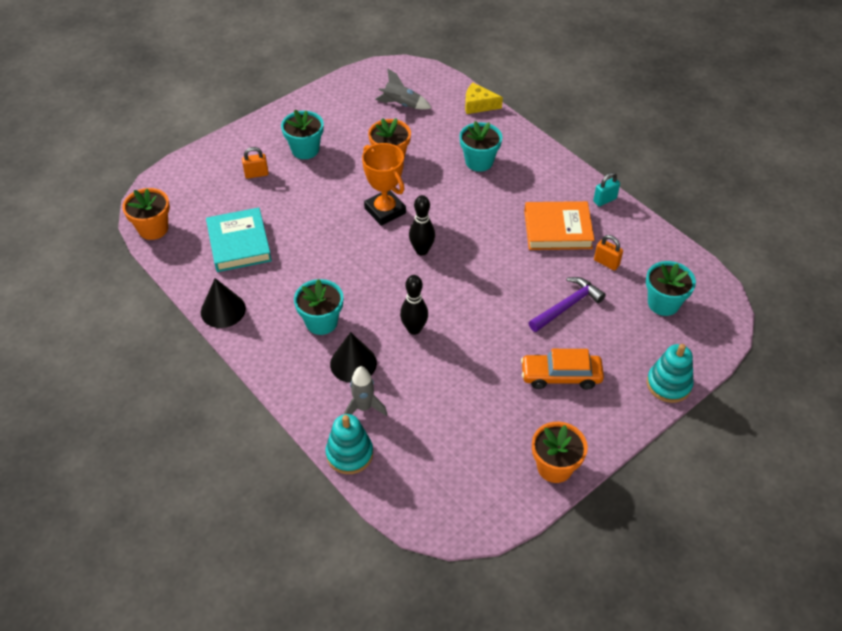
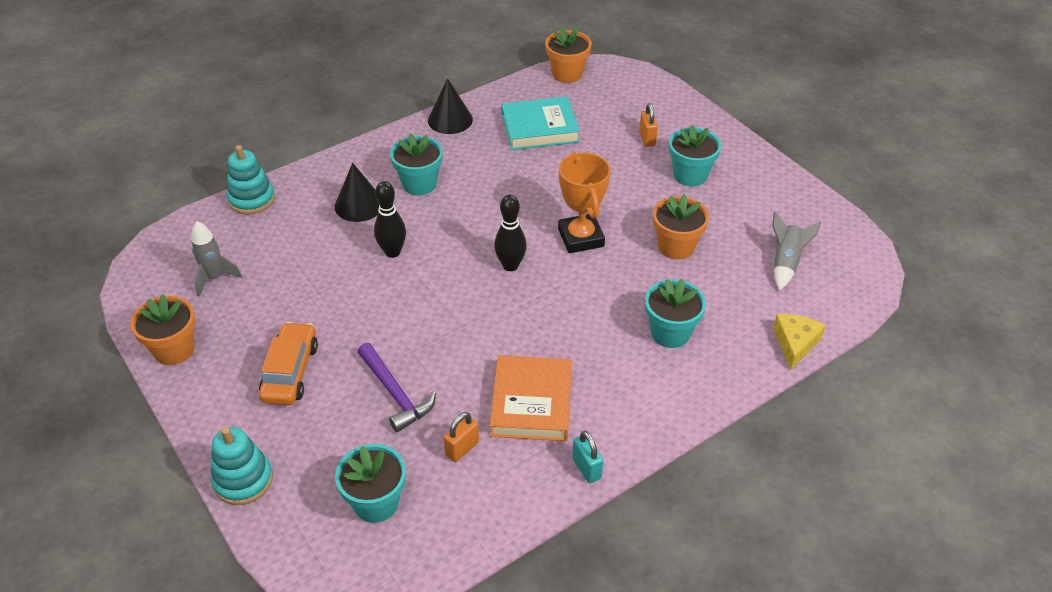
camera: 95 degrees right, 5 degrees down
grey rocket [344,366,387,416] -> grey rocket moved to [191,221,242,296]
orange trophy [362,143,406,226] -> orange trophy turned 75 degrees counterclockwise [558,152,611,253]

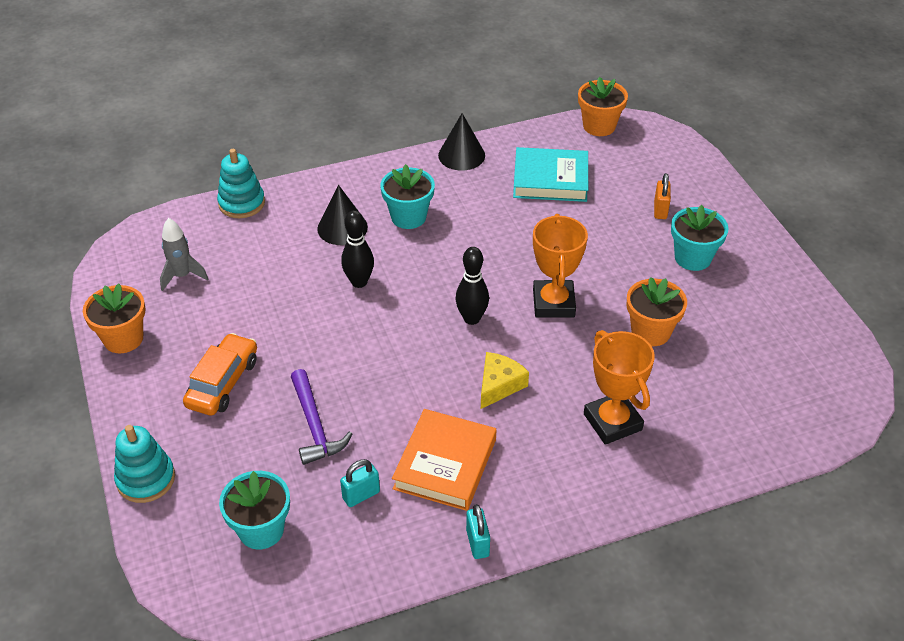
camera: 15 degrees right, 0 degrees up
orange padlock [444,412,479,462] -> turquoise padlock [340,459,380,507]
turquoise flower pot [645,279,706,348] -> orange trophy [584,330,655,445]
grey rocket [772,212,822,291] -> none
yellow cheese [773,314,826,370] -> yellow cheese moved to [481,352,529,409]

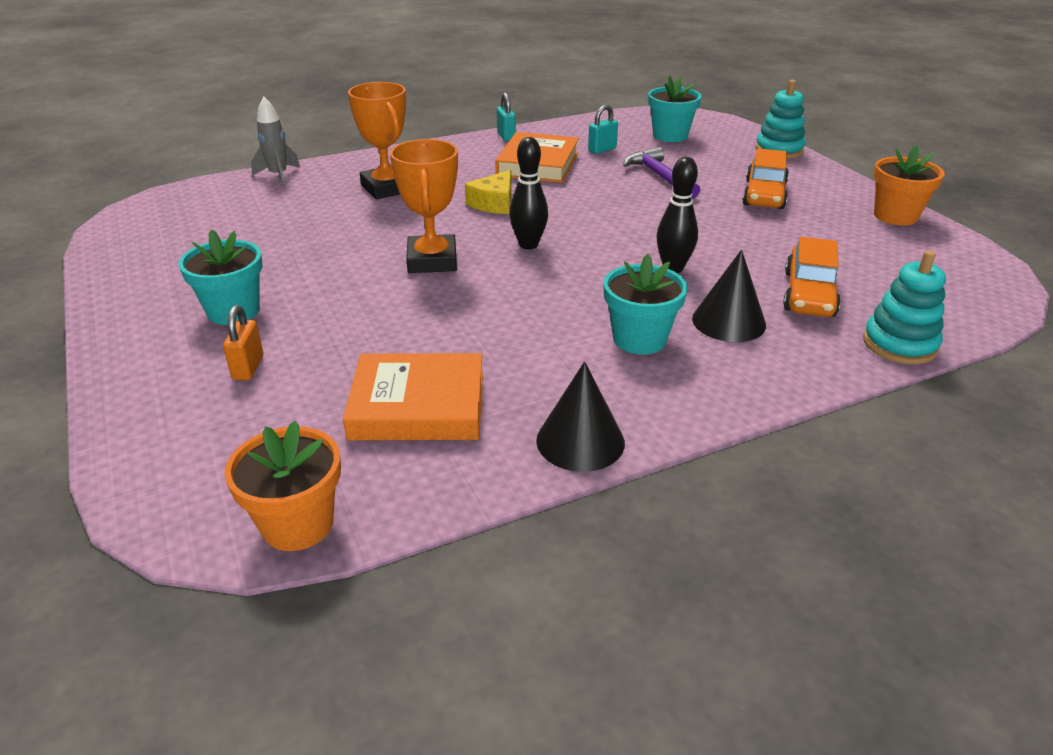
camera: 175 degrees right, 10 degrees down
grey rocket [160,218,208,291] -> grey rocket moved to [251,96,300,187]
turquoise book [513,147,588,202] -> orange book [343,353,483,440]
orange flower pot [626,277,687,346] -> none
none -> orange car [783,237,841,317]

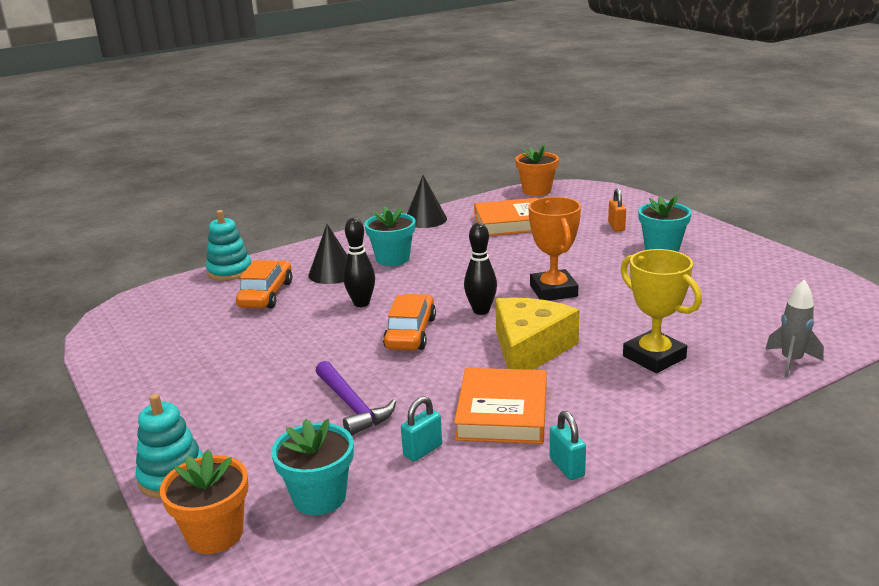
camera: 175 degrees right, 10 degrees down
orange trophy [348,82,406,199] -> yellow trophy [621,249,702,373]
yellow cheese [465,170,512,214] -> yellow cheese [495,297,579,370], size x1.72
orange car [742,148,789,209] -> orange car moved to [383,294,436,350]
orange flower pot [874,145,945,225] -> orange flower pot moved to [160,450,249,554]

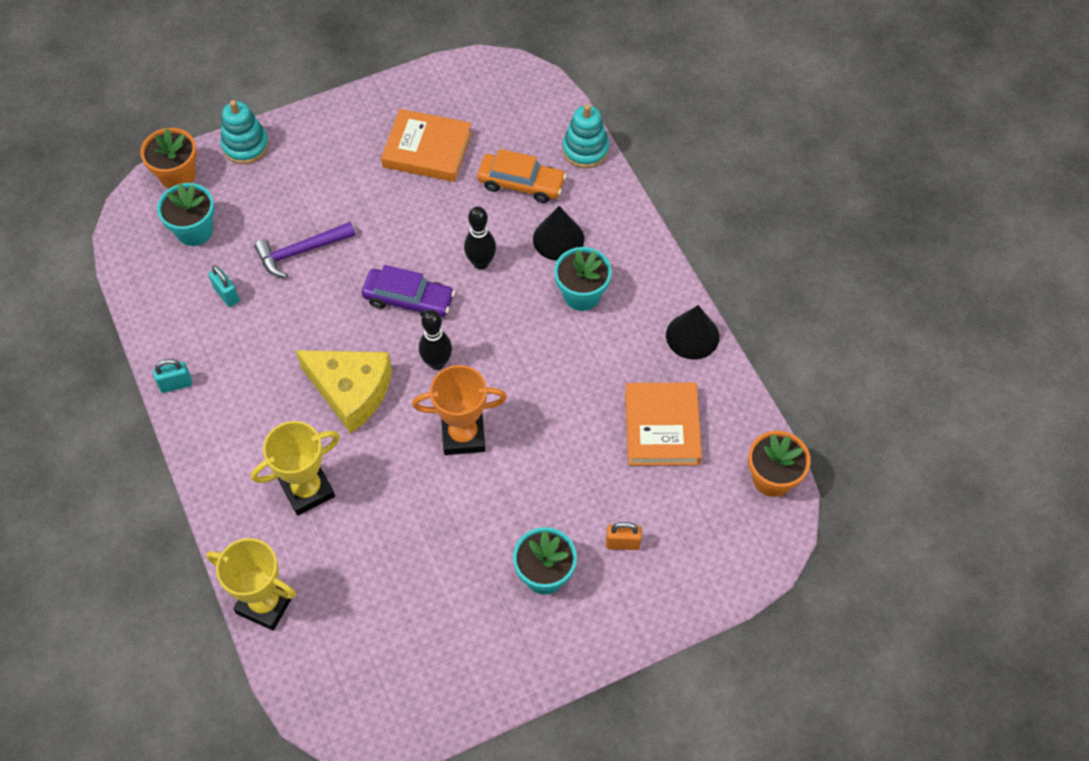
camera: 95 degrees right, 35 degrees up
orange car [383,294,436,350] -> purple car [362,265,455,317]
orange book [454,368,547,444] -> orange book moved to [381,109,472,182]
grey rocket [766,280,824,377] -> yellow trophy [206,538,296,631]

